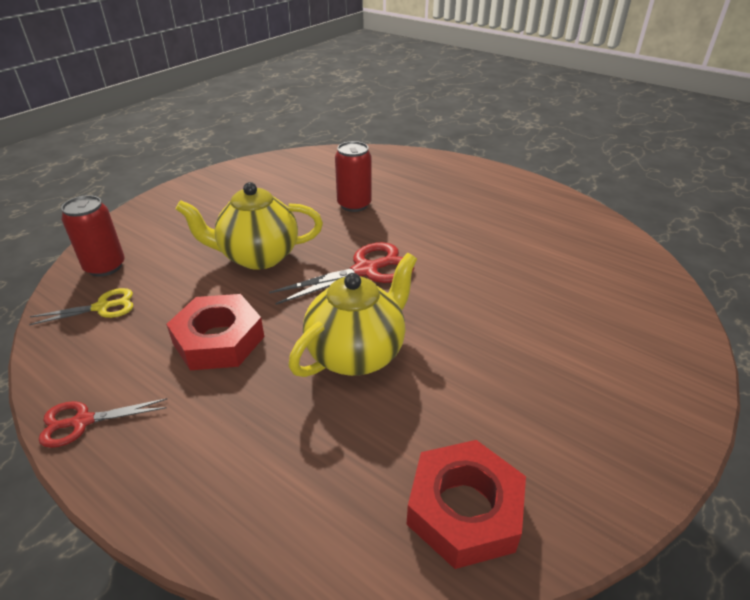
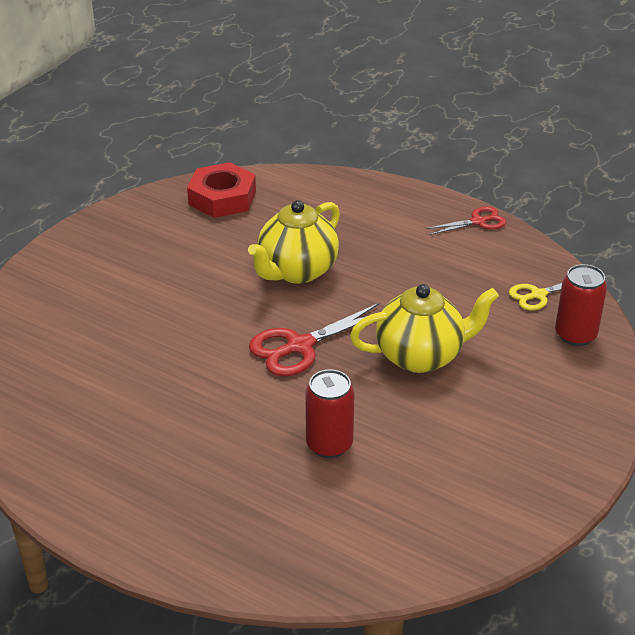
camera: 175 degrees right, 0 degrees up
red nut [166,294,264,370] -> none

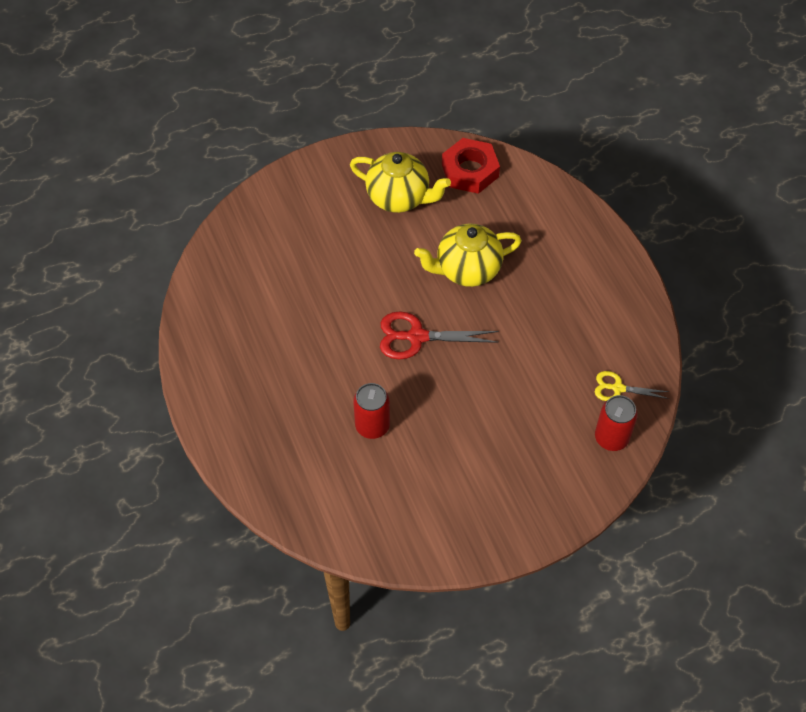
camera: 35 degrees right, 20 degrees up
yellow teapot [350,284,499,373] -> yellow teapot moved to [350,152,451,213]
red scissors [425,206,506,235] -> none

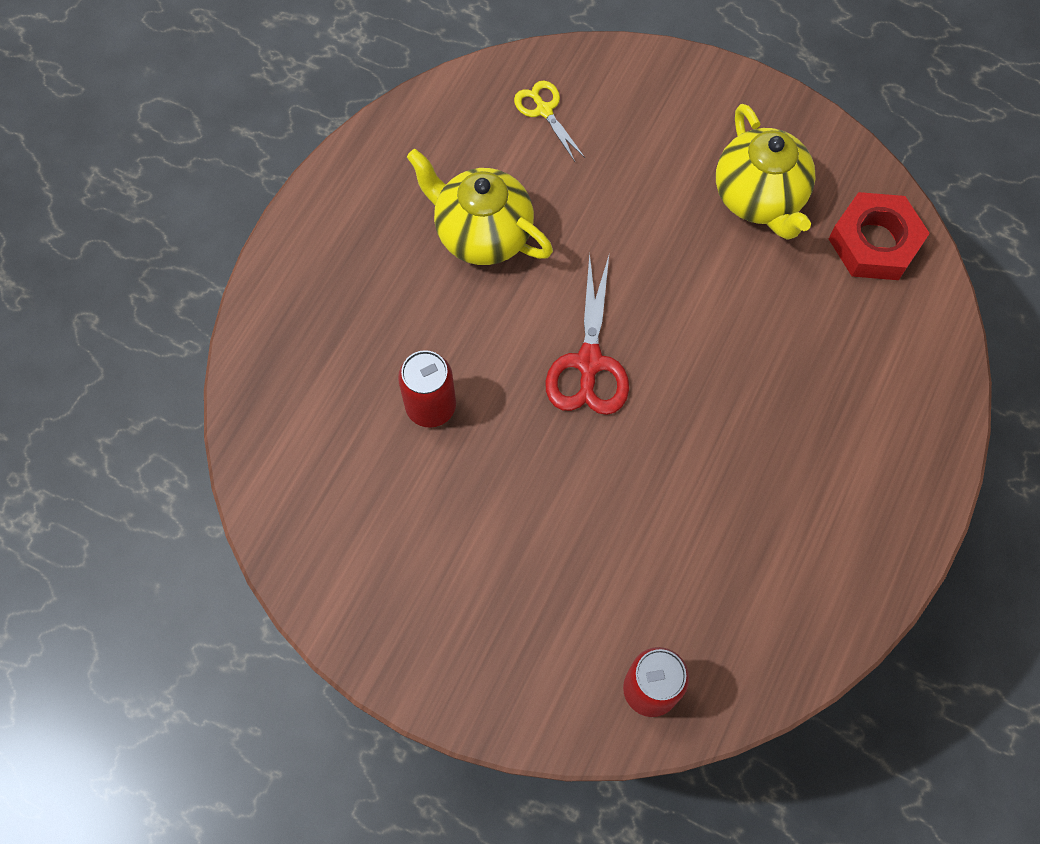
camera: 50 degrees right, 10 degrees up
red scissors [380,312,499,359] -> red scissors turned 135 degrees counterclockwise [545,253,629,415]
yellow teapot [414,224,522,287] -> yellow teapot moved to [407,149,553,265]
yellow scissors [595,371,669,401] -> yellow scissors moved to [514,81,585,162]

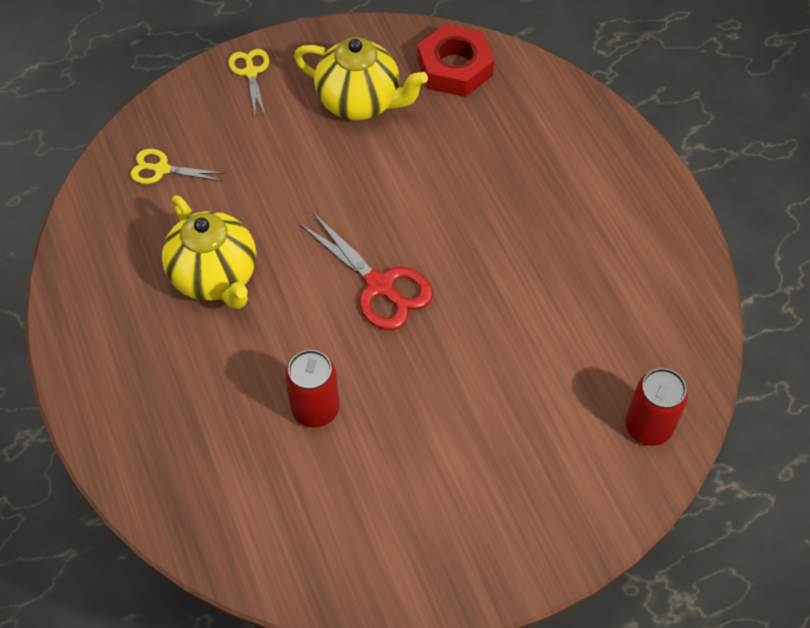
camera: 50 degrees left, 10 degrees down
yellow teapot [407,149,553,265] -> yellow teapot turned 105 degrees counterclockwise [162,195,256,309]
none -> yellow scissors [229,49,269,115]

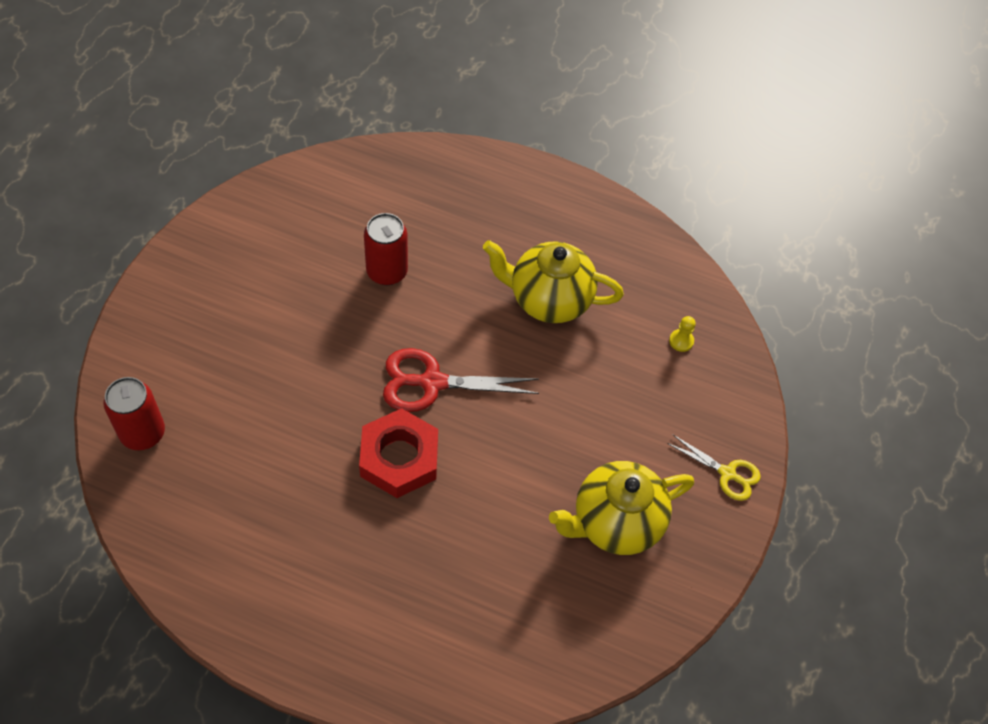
camera: 130 degrees right, 0 degrees up
yellow scissors [130,149,225,184] -> yellow pawn [669,316,696,352]
red nut [417,24,494,97] -> red nut moved to [359,408,438,498]

